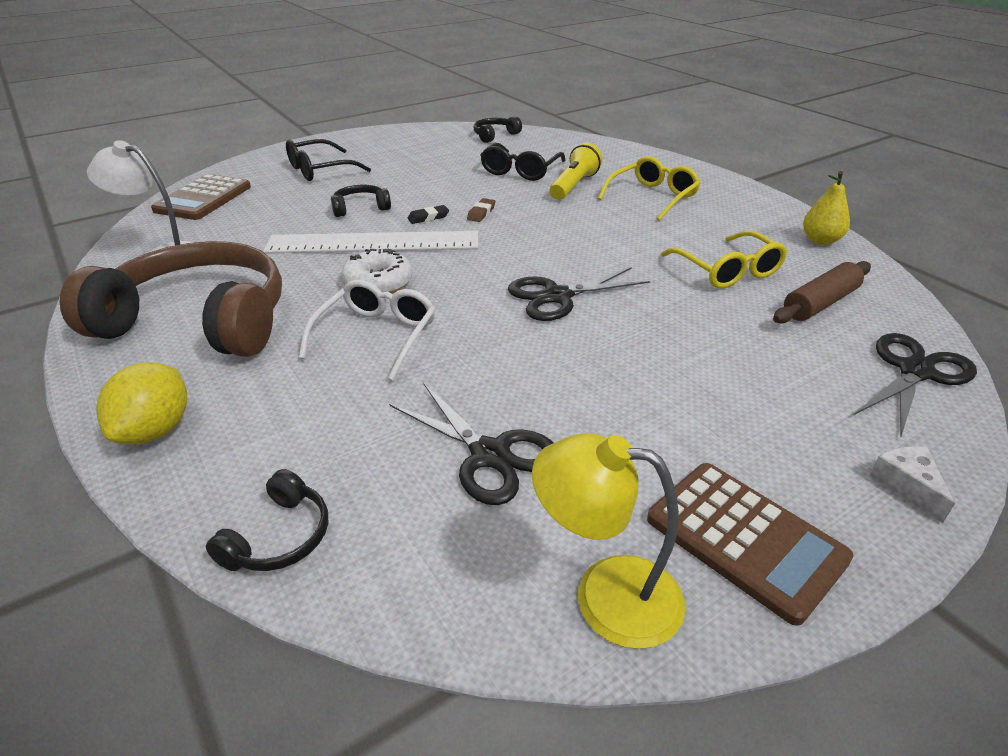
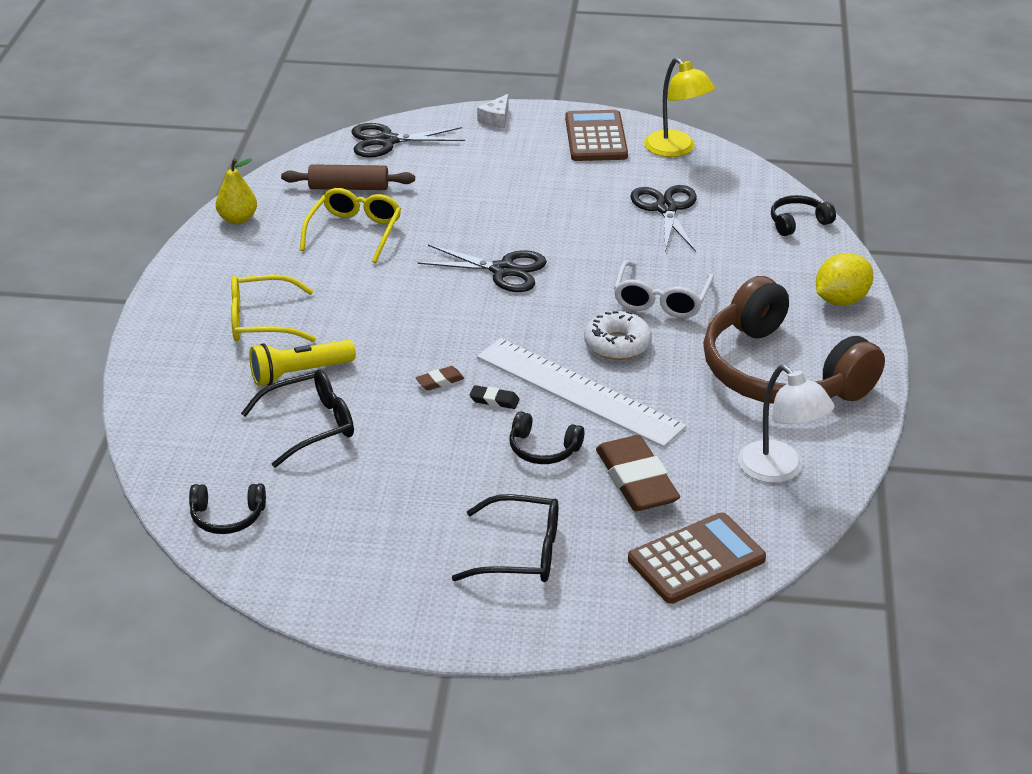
camera: 140 degrees left, 0 degrees up
white glasses [299,280,436,381] -> white glasses turned 45 degrees counterclockwise [614,260,714,318]
none -> brown eraser [596,435,680,511]

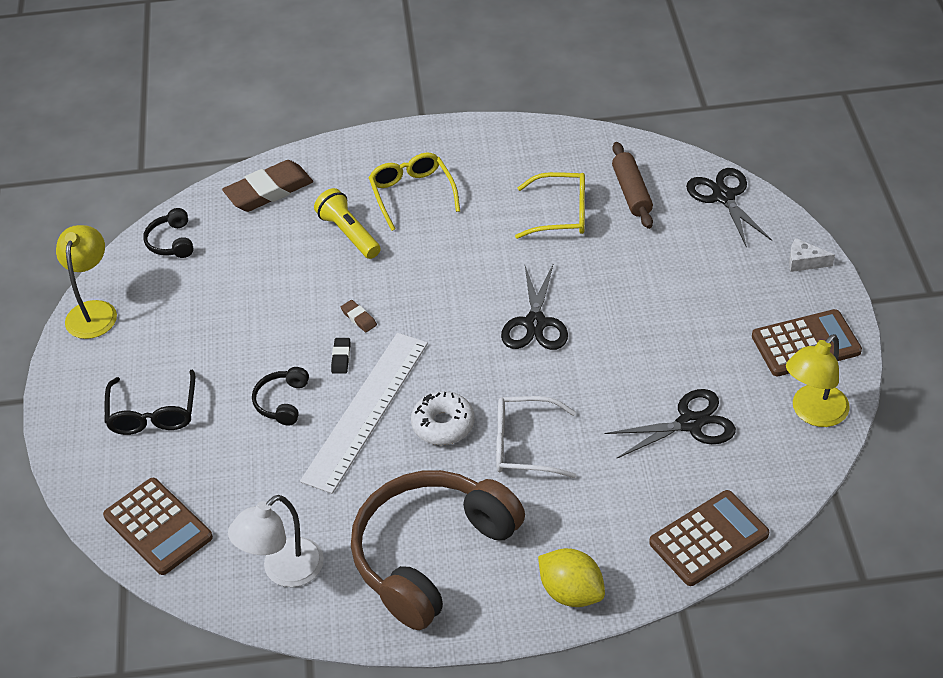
camera: 80 degrees right, 10 degrees up
yellow pear [216,158,257,224] -> none
black glasses [241,369,354,468] -> none
brown eraser [596,435,680,511] -> brown eraser moved to [222,160,313,212]
black headphones [771,195,836,236] -> brown calculator [649,490,769,586]
none -> yellow lamp [56,225,117,339]

